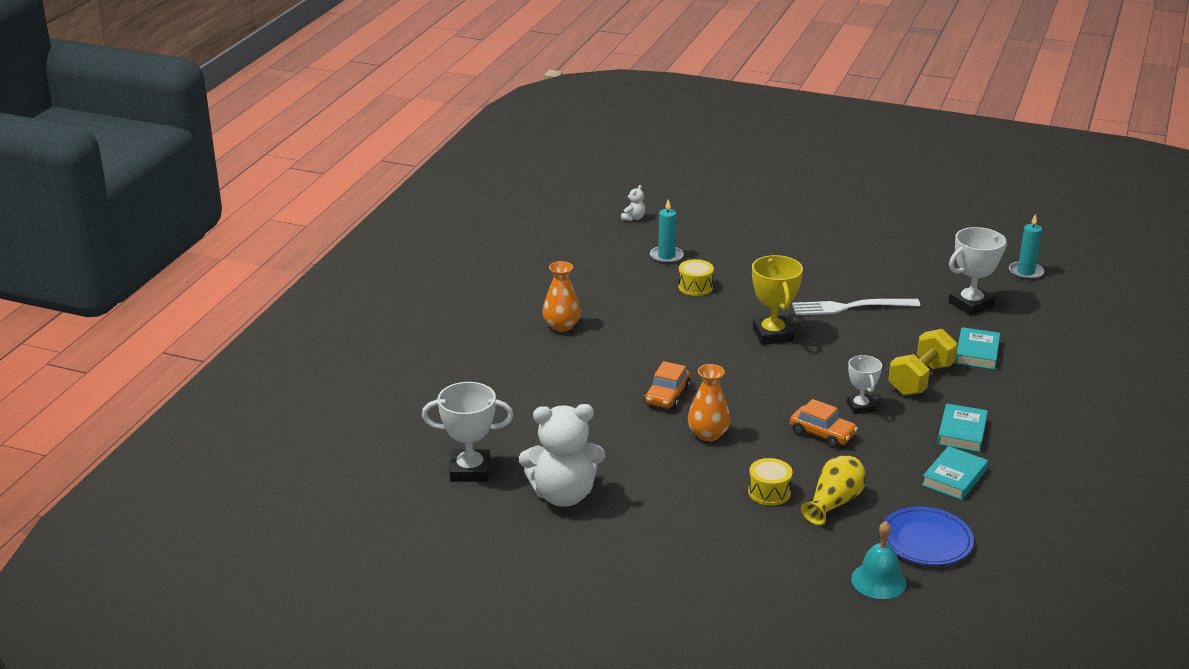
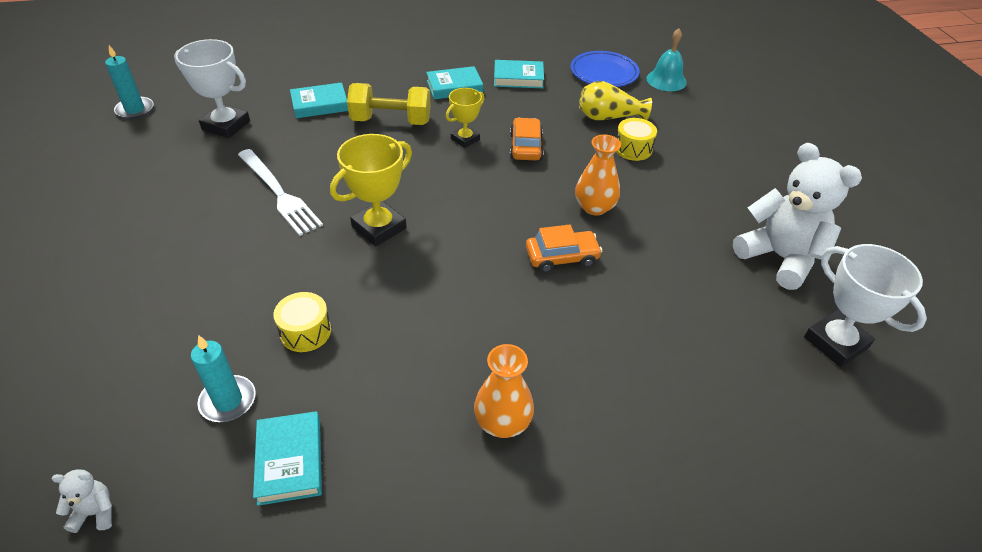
camera: 125 degrees left, 15 degrees up
white trophy [847,355,882,414] -> yellow trophy [446,88,484,148]
none -> turquoise book [253,411,322,506]

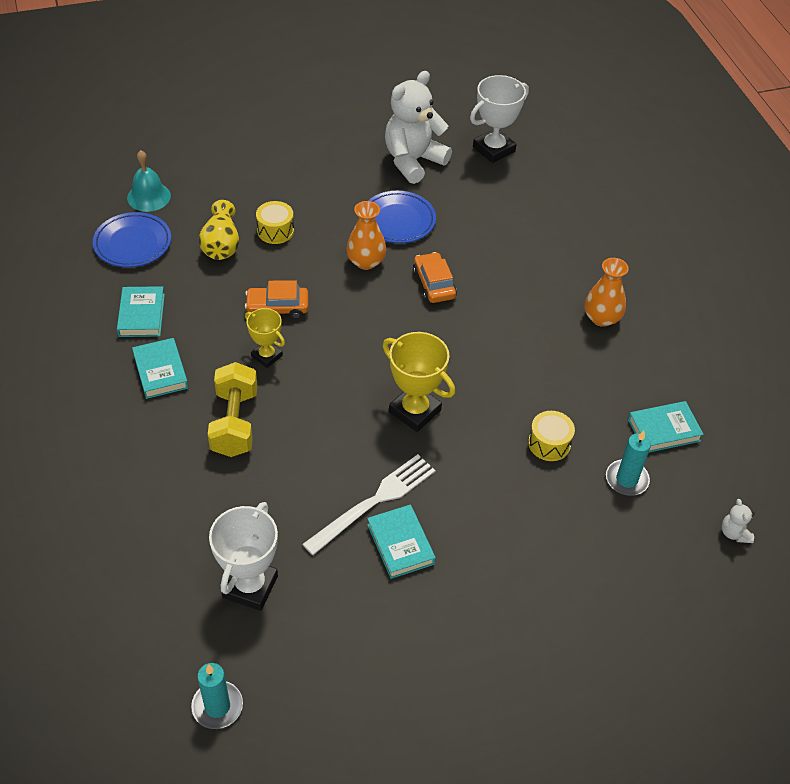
camera: 95 degrees left, 5 degrees up
turquoise book [290,82,348,118] -> turquoise book moved to [367,505,436,579]
none -> blue plate [368,191,436,243]

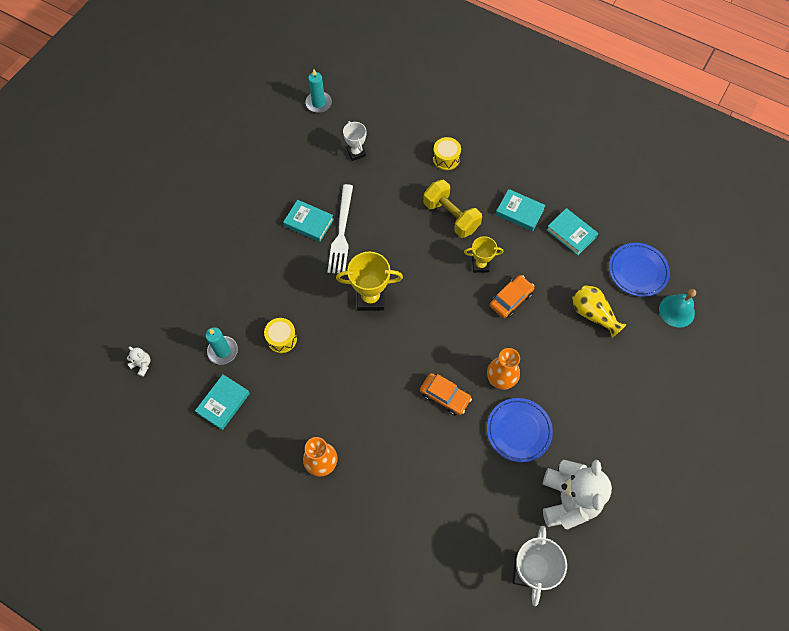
camera: 140 degrees right, 15 degrees up
white trophy [209,502,278,611] -> white trophy [343,121,366,161], size x0.62
yellow drum [256,201,294,244] -> yellow drum moved to [433,137,461,170]

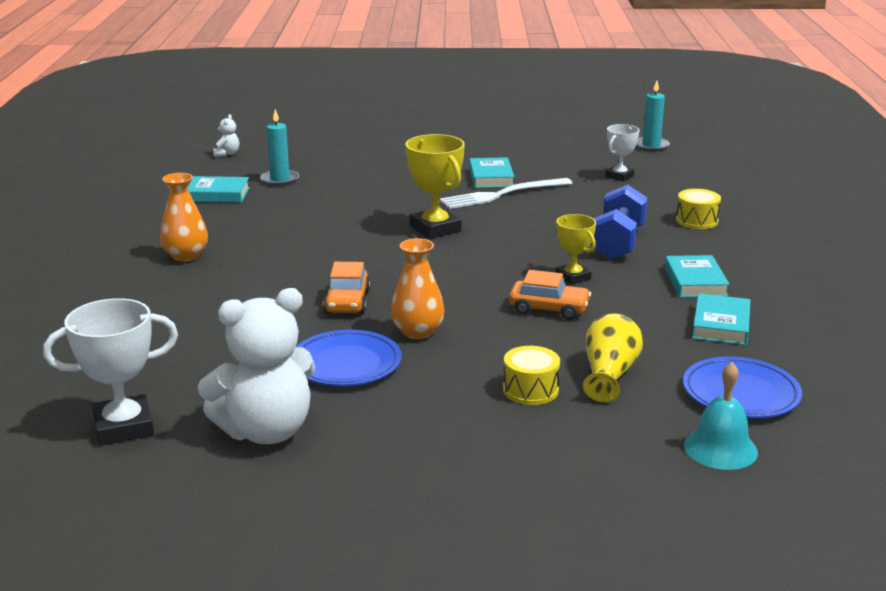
camera: 60 degrees right, 40 degrees down
yellow drum [264,318,297,353] -> yellow drum moved to [503,346,560,405]
yellow dumbbell [423,180,482,238] -> blue dumbbell [590,185,647,260]

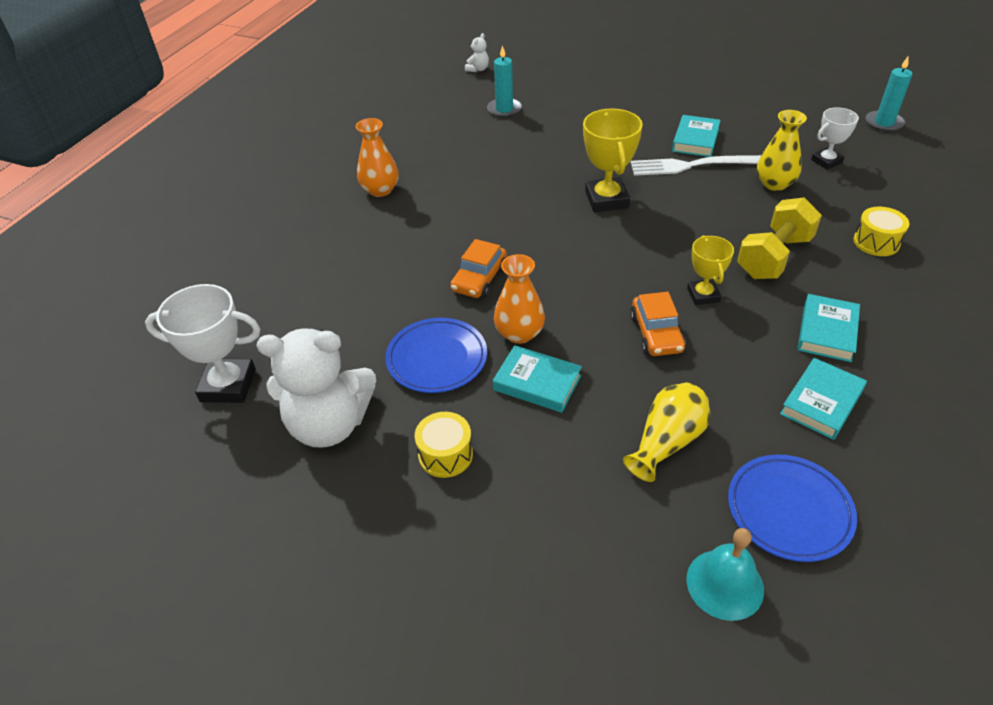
camera: 25 degrees right, 20 degrees up
turquoise book [188,176,250,203] -> turquoise book moved to [493,345,582,413]
yellow drum [503,346,560,405] -> yellow drum moved to [415,412,473,478]
orange car [509,270,591,320] -> orange car turned 45 degrees clockwise [630,292,686,356]
blue dumbbell [590,185,647,260] -> yellow dumbbell [737,197,822,279]
none -> yellow vase [757,110,807,191]

